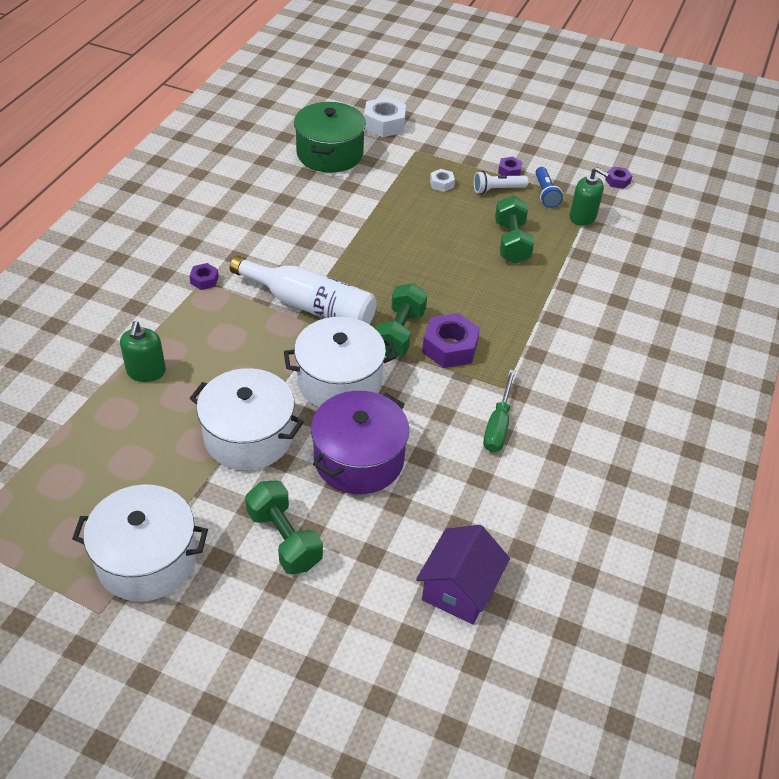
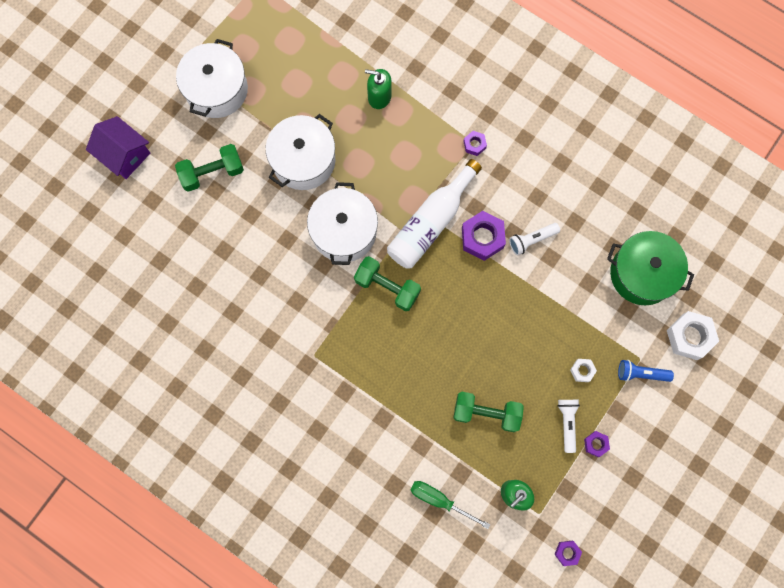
camera: 105 degrees right, 30 degrees up
purple pot [311,391,409,494] -> none
purple house [416,525,510,624] -> purple house moved to [86,116,150,179]
purple nut [422,313,480,368] -> purple nut moved to [462,211,506,261]
green screwdriver [483,370,516,452] -> green screwdriver moved to [410,481,490,529]
blue flashlight [536,167,563,208] -> blue flashlight moved to [618,360,674,382]
none -> white flashlight [509,223,560,255]

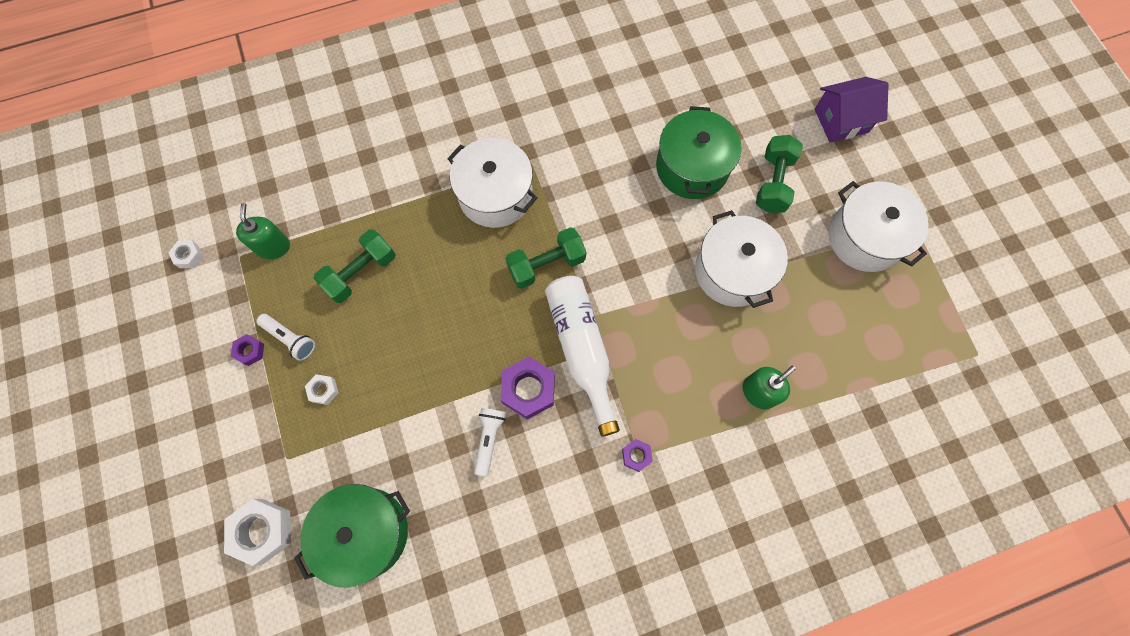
camera: 125 degrees right, 5 degrees down
white pot [307,182,378,265] -> white pot moved to [447,138,537,228]
green screwdriver [410,481,490,529] -> none
purple nut [554,541,582,566] -> white nut [168,241,203,268]
blue flashlight [618,360,674,382] -> none
none -> green pot [656,106,741,199]

